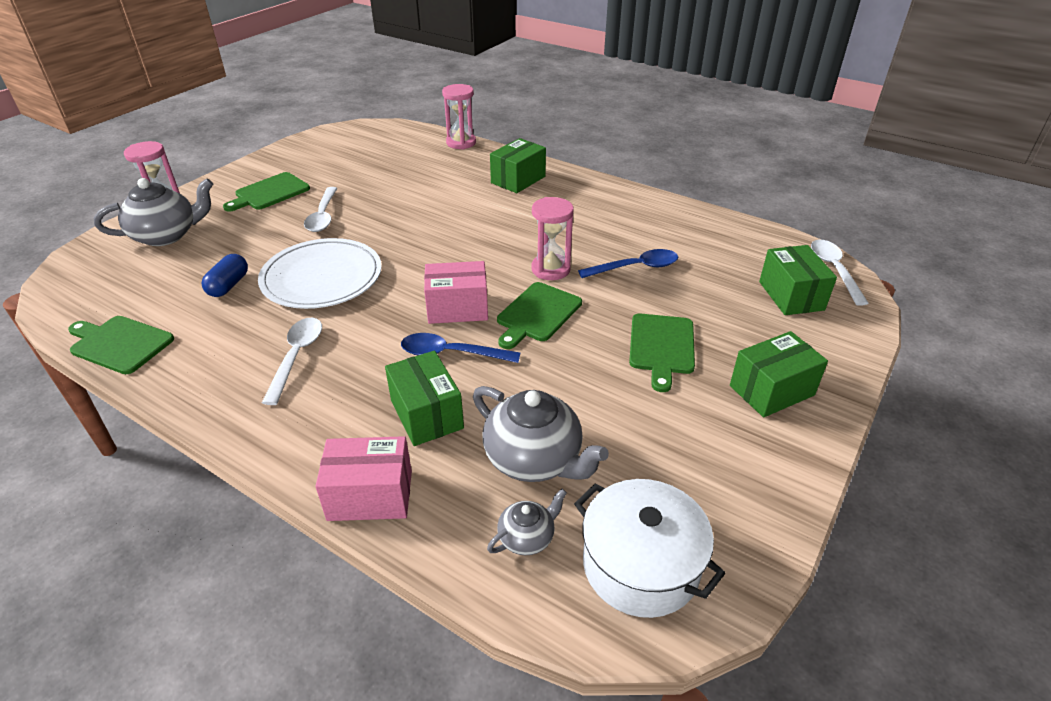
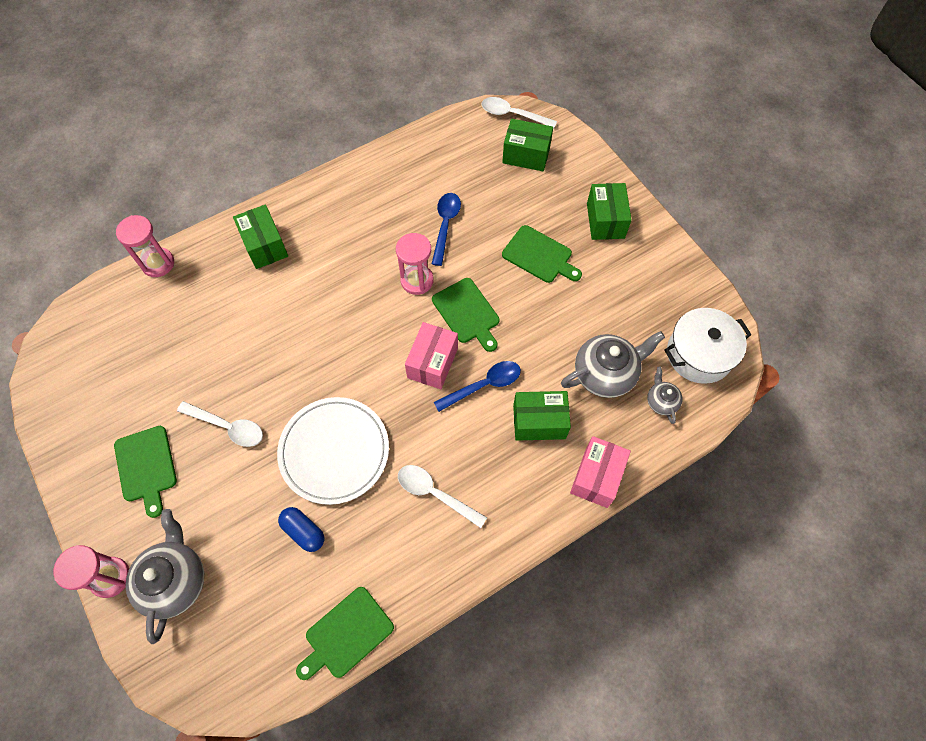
camera: 65 degrees left, 25 degrees up
blue spoon [401,333,520,363] -> blue spoon turned 150 degrees counterclockwise [434,361,521,412]

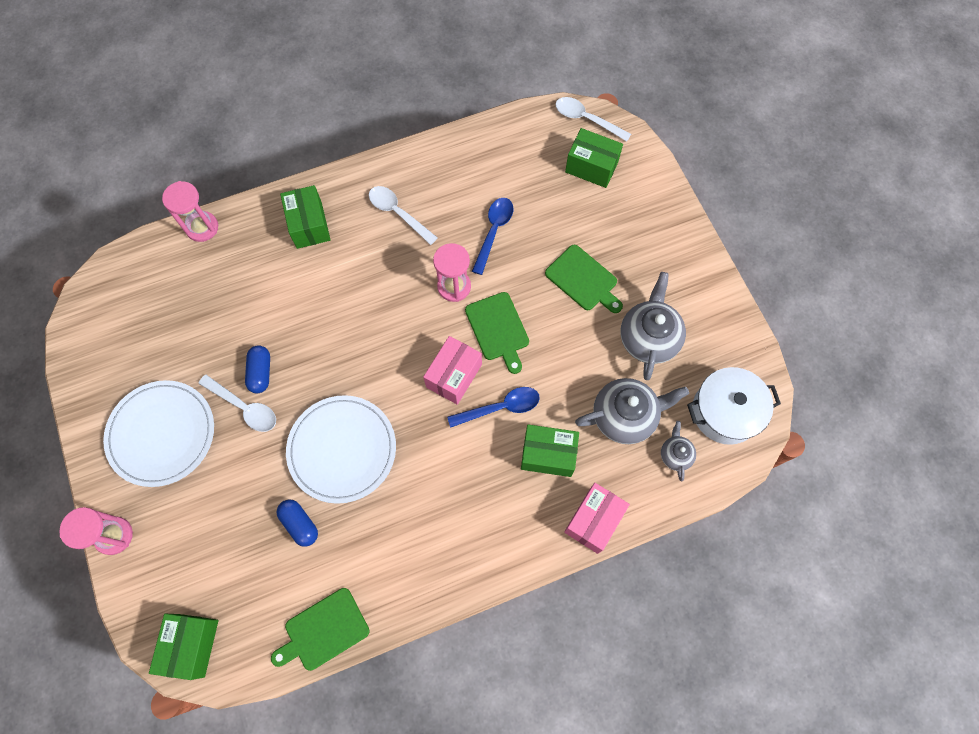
camera: 10 degrees right, 5 degrees up
green cutting board [114,426,177,518] -> white plate [103,380,214,487]
grey teapot [125,509,204,644] -> grey teapot moved to [620,272,686,380]
white spoon [398,465,487,528] -> white spoon moved to [369,186,438,245]
green box [587,183,632,240] -> green box moved to [149,614,218,680]
none -> blue capsule [245,345,270,394]

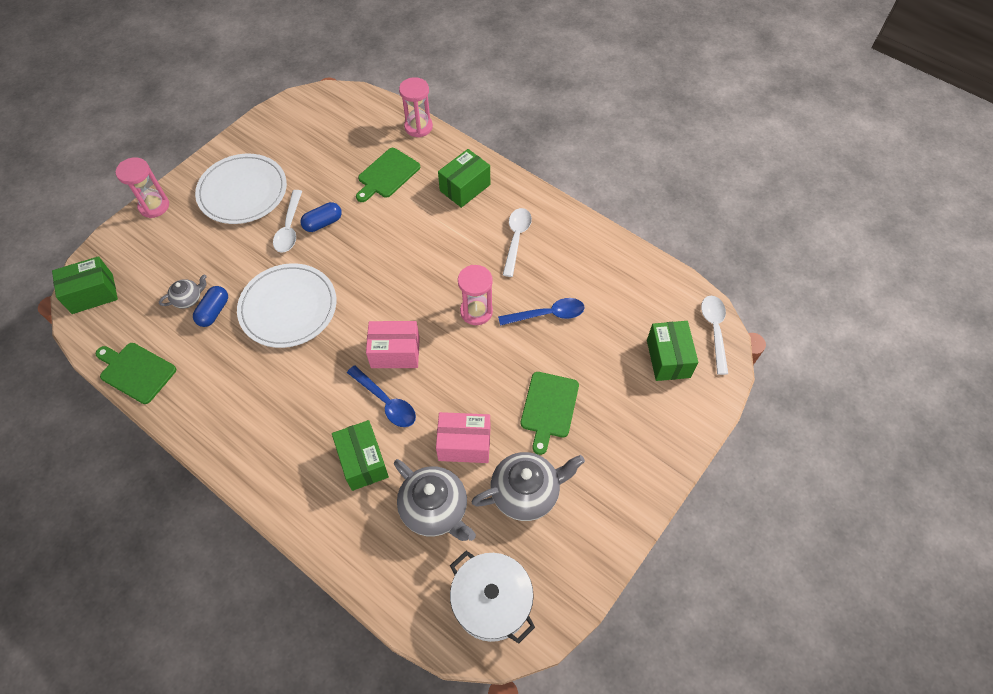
camera: 60 degrees right, 10 degrees down
green cutting board [465,292,529,374] -> green cutting board moved to [356,148,420,202]
pink box [564,483,630,554] -> pink box moved to [436,412,490,463]
grey teapot [661,421,696,481] -> grey teapot moved to [159,274,207,308]

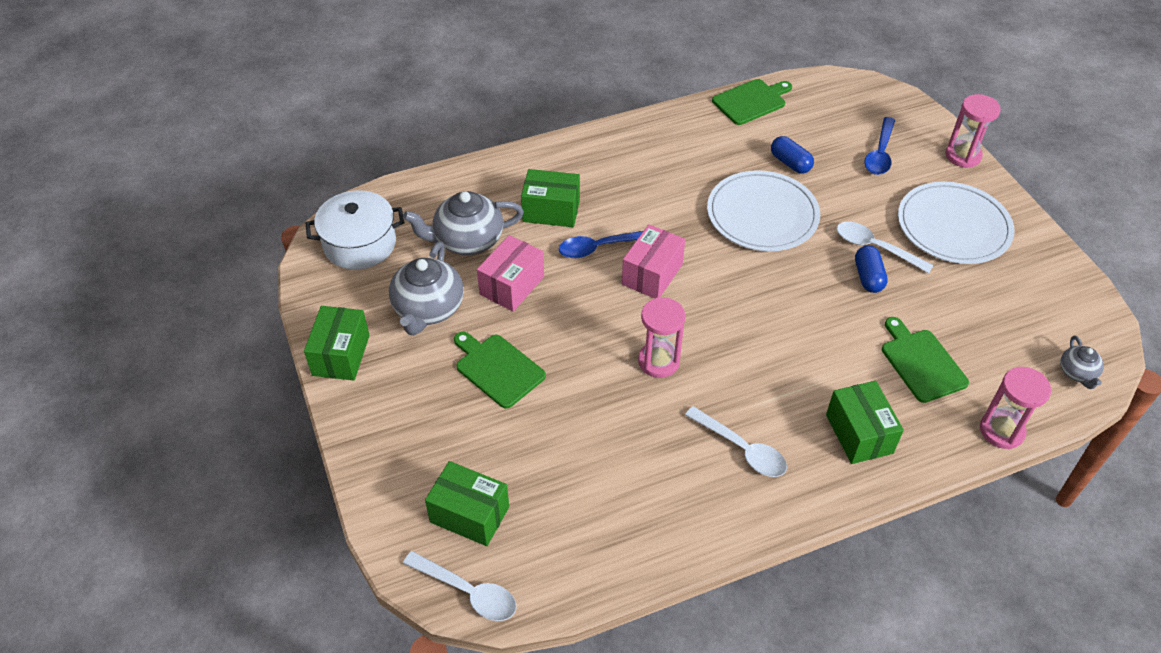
camera: 120 degrees right, 10 degrees down
green box [52,256,118,314] -> green box moved to [304,306,370,381]
grey teapot [159,274,207,308] -> grey teapot moved to [1060,336,1104,389]
blue spoon [498,298,584,326] -> blue spoon moved to [864,117,895,175]

